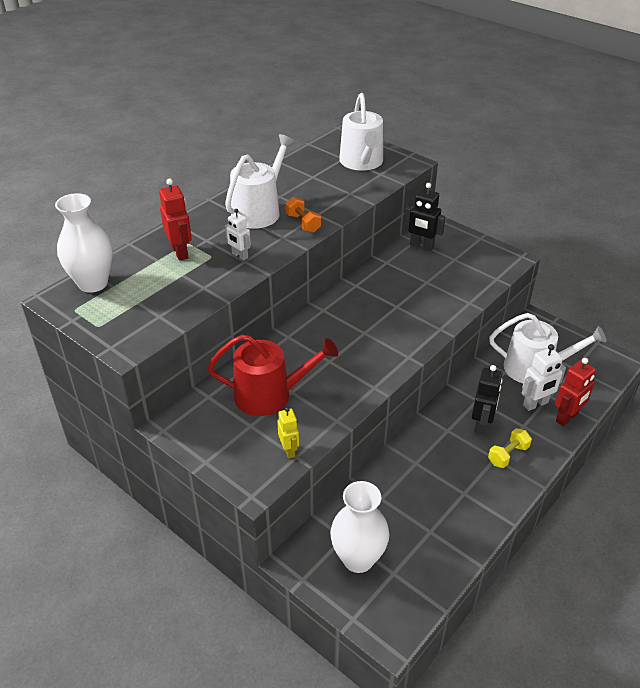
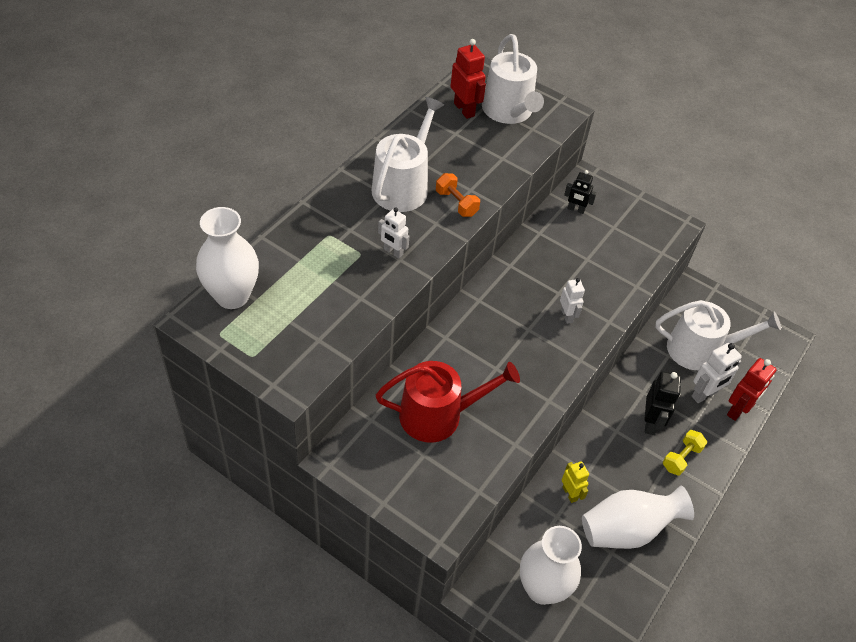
camera: 10 degrees left, 10 degrees up
red robot [159,178,192,261] -> red robot moved to [451,39,486,119]
yellow robot [277,407,299,459] -> yellow robot moved to [562,461,589,503]
black robot [404,183,446,251] -> black robot [564,170,597,214], size x0.65
none -> white robot [560,278,585,324]
none -> white vase [582,485,694,549]

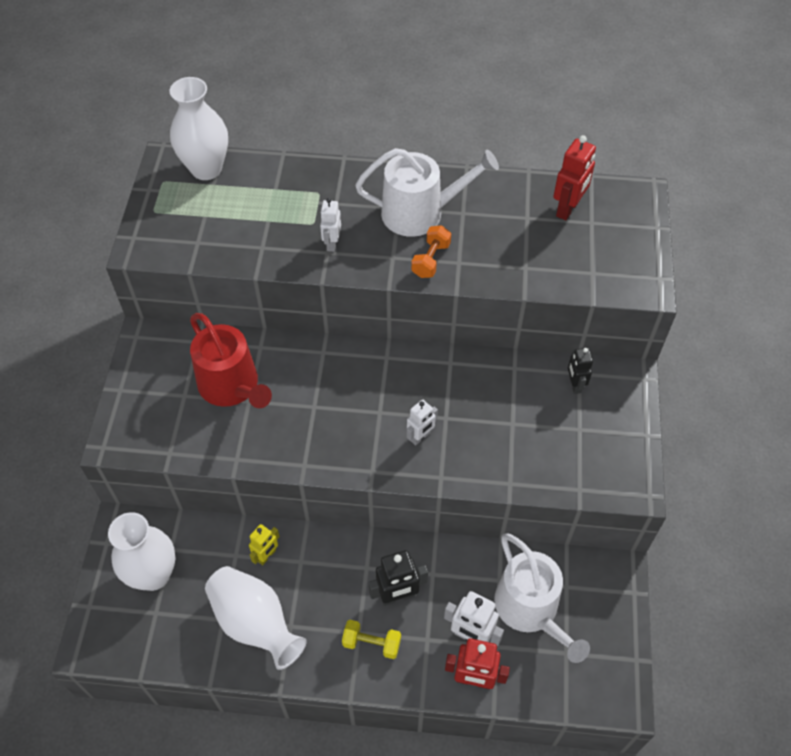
camera: 65 degrees right, 5 degrees up
white watering can [482,34,544,124] -> none

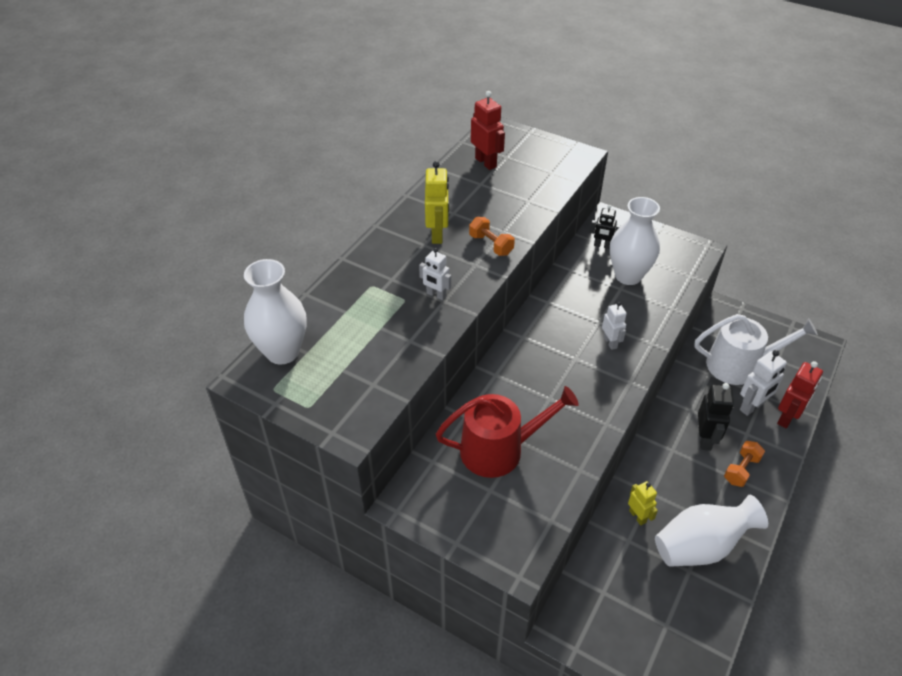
camera: 65 degrees left, 10 degrees down
white vase [108,512,175,591] -> white vase moved to [610,197,660,285]
yellow dumbbell [342,620,401,659] -> orange dumbbell [724,441,765,487]
white watering can [355,148,499,237] -> yellow robot [425,161,449,244]

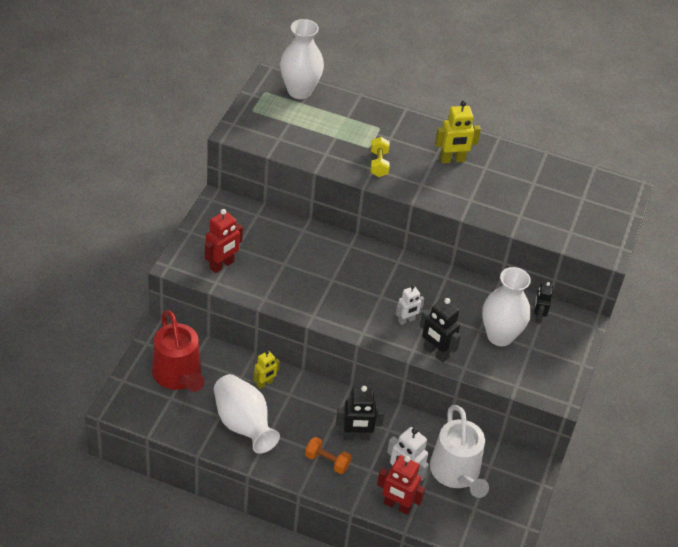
camera: 75 degrees right, 0 degrees up
white robot [419,248,451,301] -> yellow dumbbell [371,137,390,177]
red watering can [436,386,579,478] -> red watering can moved to [152,310,205,392]
orange dumbbell [469,217,515,256] -> none
red robot [471,91,505,170] -> red robot moved to [205,209,243,273]
none -> black robot [420,298,461,362]

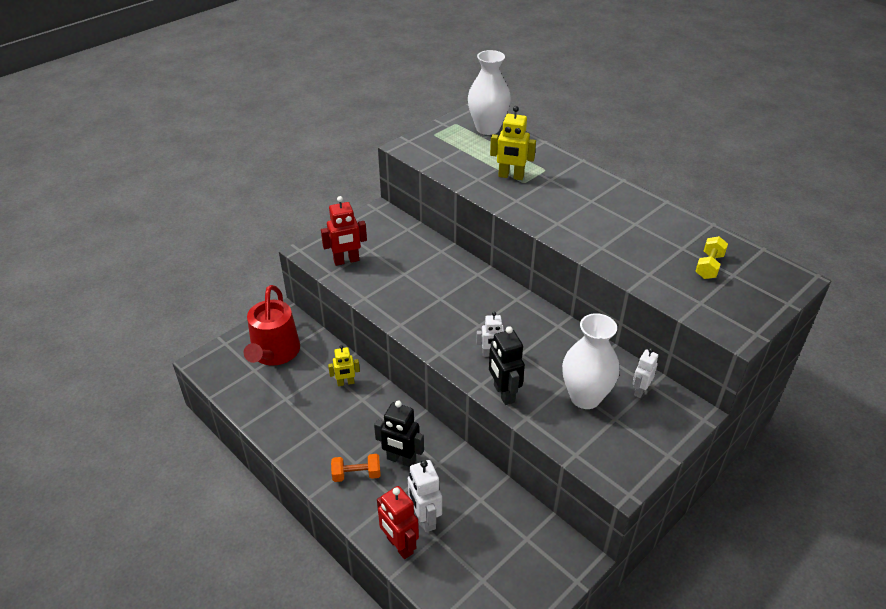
camera: 30 degrees right, 5 degrees down
white vase [214,374,280,454] -> none
orange dumbbell [305,437,352,474] -> orange dumbbell turned 60 degrees counterclockwise [331,454,381,482]
yellow dumbbell [371,137,390,177] -> yellow dumbbell moved to [695,236,728,279]
white watering can [430,405,489,498] -> none
yellow robot [435,101,481,163] -> yellow robot moved to [490,106,536,180]
black robot [534,282,553,324] -> white robot [632,348,658,398]

